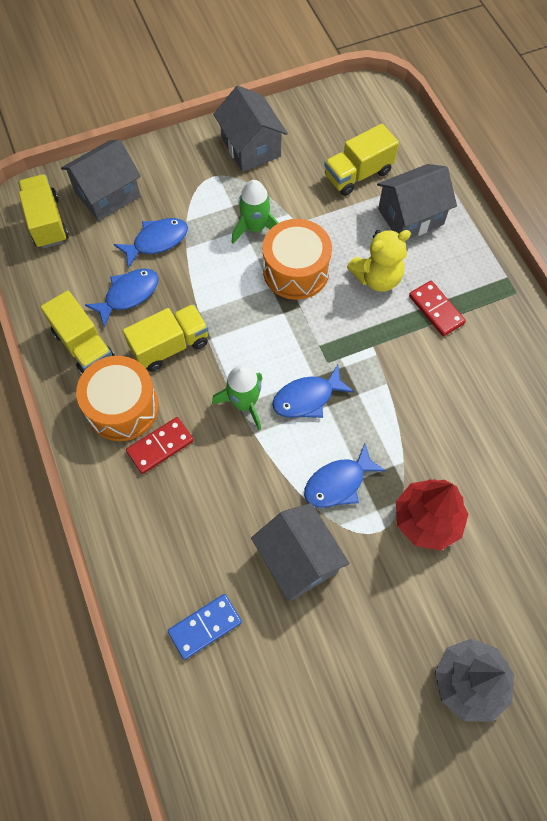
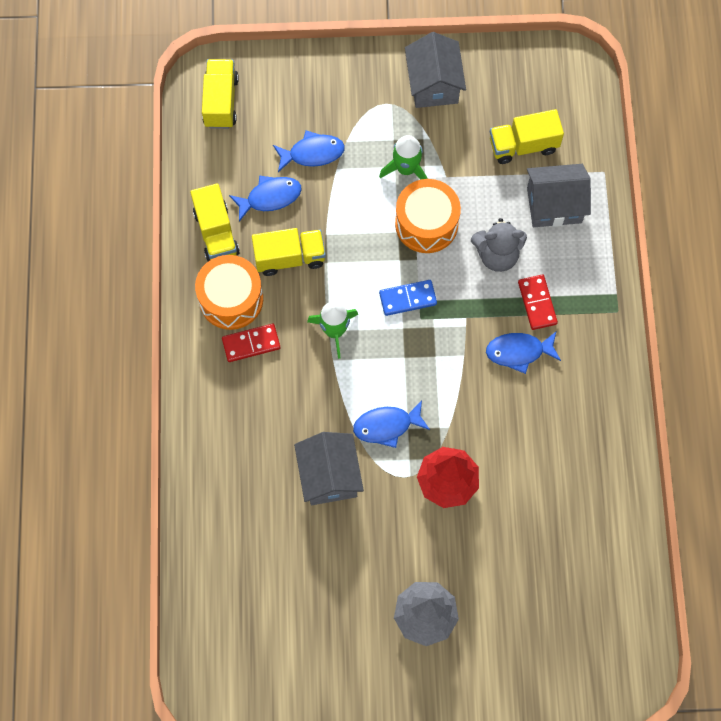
camera: 20 degrees right, 5 degrees up
grey house [61,139,141,221] -> none
blue domino [168,594,242,660] -> blue domino moved to [379,280,437,316]
blue fish [272,365,354,418] -> blue fish moved to [486,332,561,374]
yellow teddy bear [347,229,411,292] -> grey teddy bear [471,218,527,272]

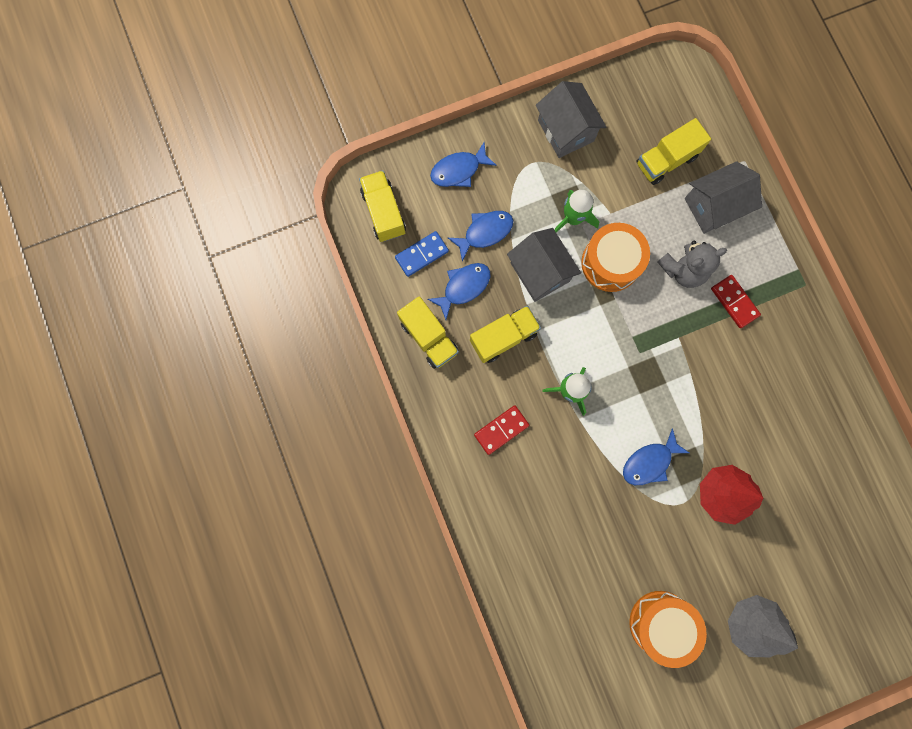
camera: 20 degrees left, 10 degrees up
orange drum [195,255,263,330] -> orange drum moved to [629,591,707,668]
grey house [294,432,364,505] -> grey house moved to [507,228,581,302]
blue domino [379,280,437,316] -> blue domino moved to [395,231,449,277]
blue fish [486,332,561,374] -> blue fish moved to [430,142,497,187]

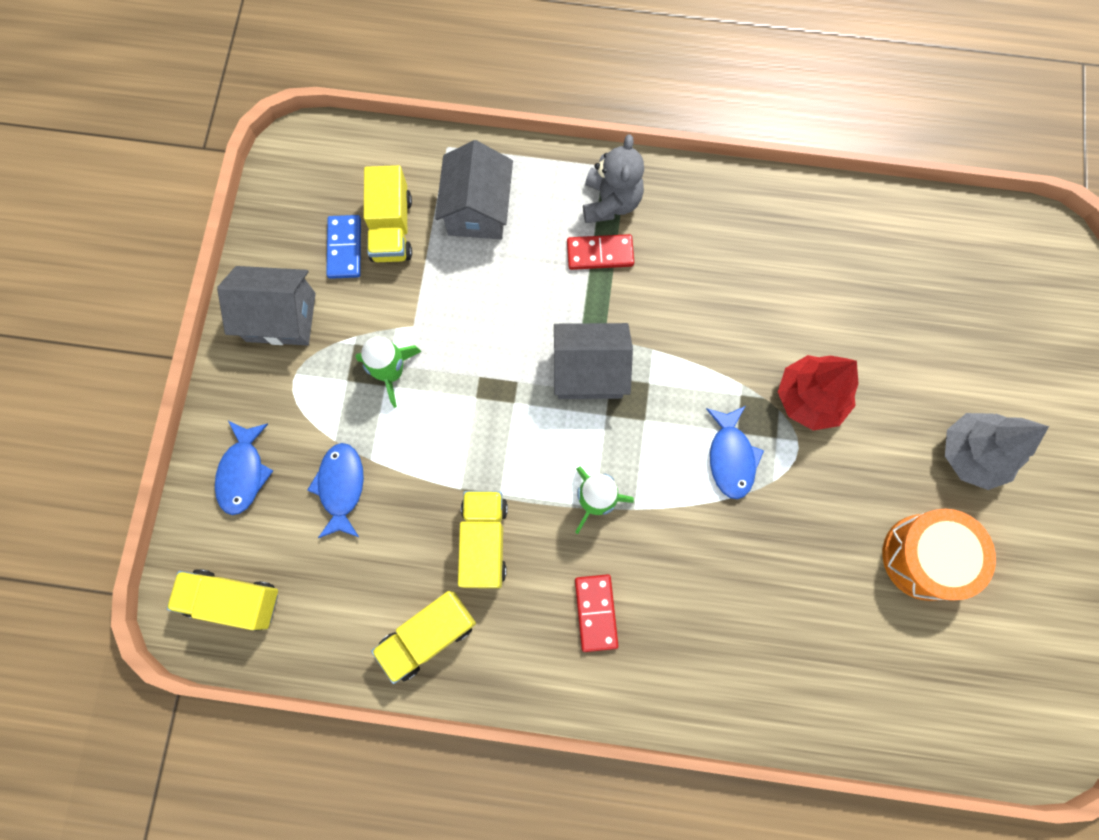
camera: 60 degrees left, 5 degrees down
blue domino [395,231,449,277] -> blue domino moved to [326,215,361,279]
yellow truck [397,296,459,369] -> yellow truck turned 150 degrees clockwise [371,591,476,684]
blue fish [427,263,490,320] -> none
grey house [507,228,581,302] -> grey house moved to [554,323,633,399]
orange drum [581,223,650,292] -> none
grey teddy bear [658,241,727,288] -> grey teddy bear moved to [583,134,644,223]

